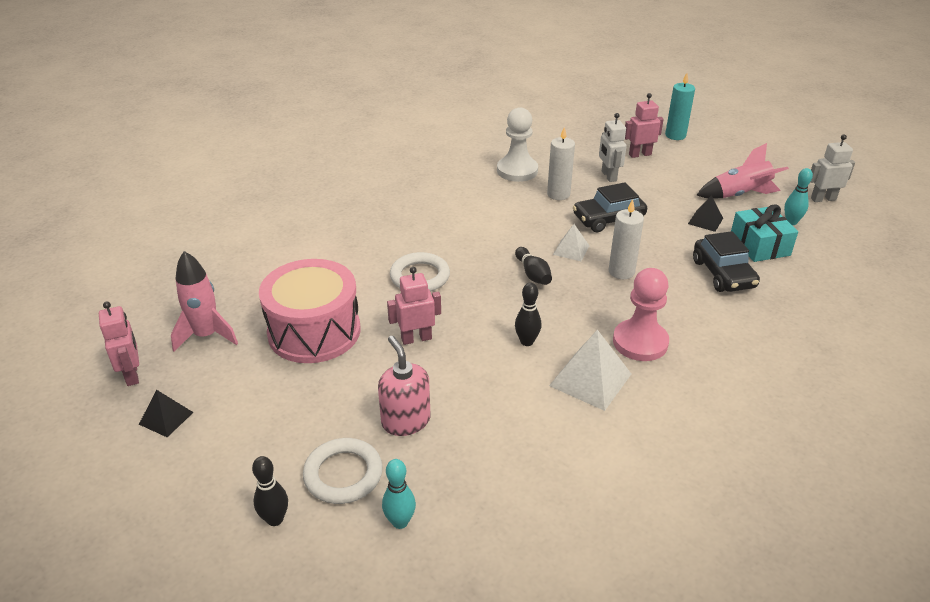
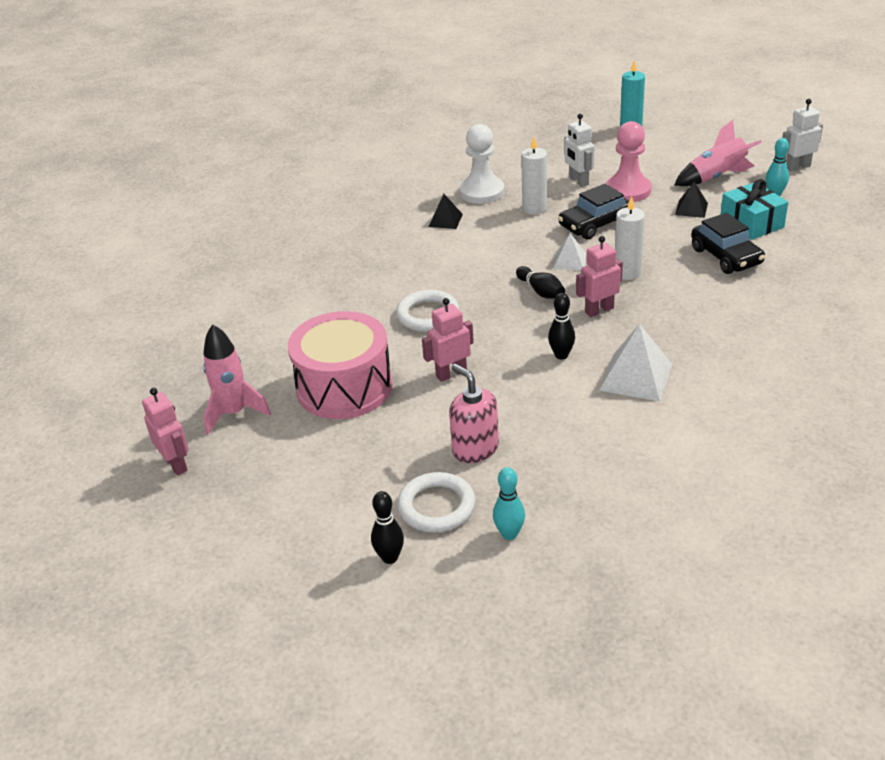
camera: 10 degrees left, 0 degrees up
black pyramid [139,390,194,437] -> black pyramid moved to [429,194,463,229]
pink pawn [613,268,669,361] -> pink pawn moved to [606,121,651,202]
pink robot [625,93,664,158] -> pink robot moved to [576,236,623,317]

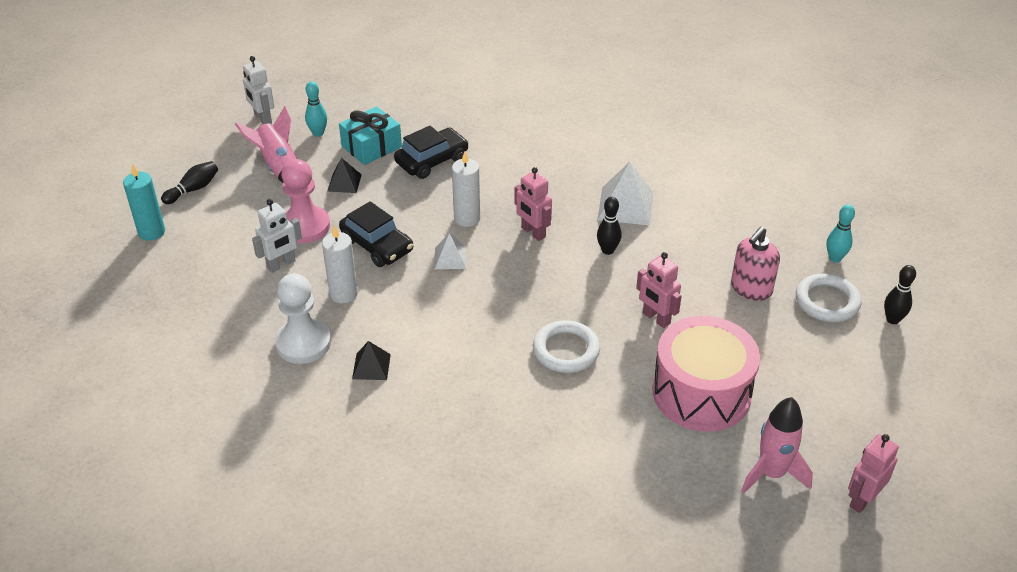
camera: 105 degrees left, 5 degrees up
black bowling pin [516,266,565,299] -> black bowling pin moved to [161,161,218,204]

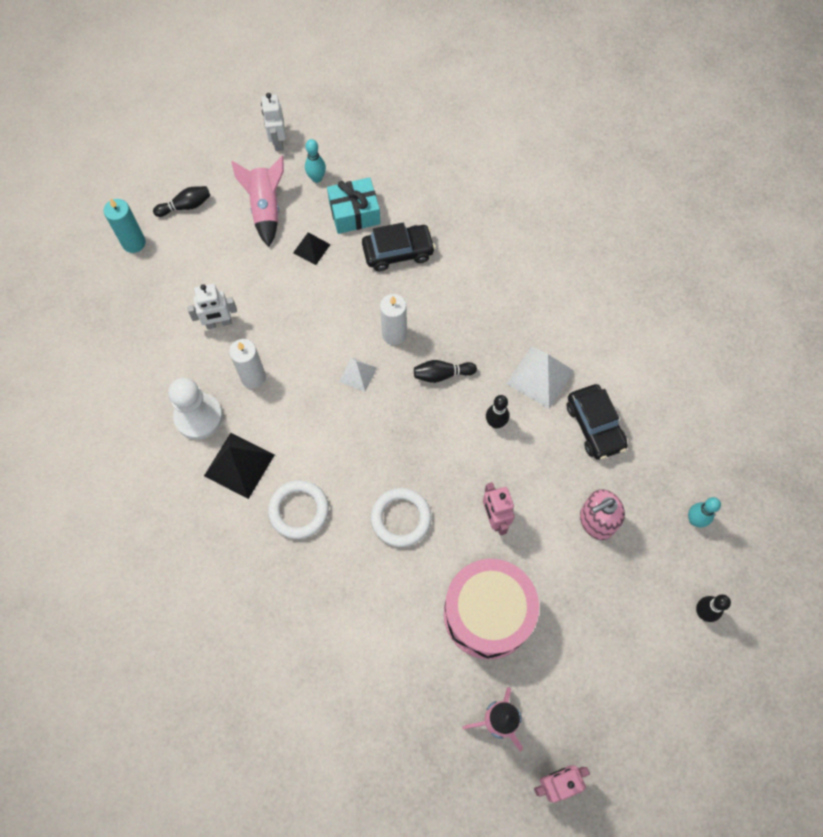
camera: 25 degrees right, 25 degrees up
pink pawn [281,159,330,243] -> none
black car [339,201,413,267] -> black car moved to [567,384,628,460]
black pyramid [352,341,391,380] -> black pyramid [204,433,275,499], size x1.72
pink robot [514,167,552,241] -> black bowling pin [414,360,477,383]
white ring [796,273,862,322] -> white ring moved to [268,480,329,539]

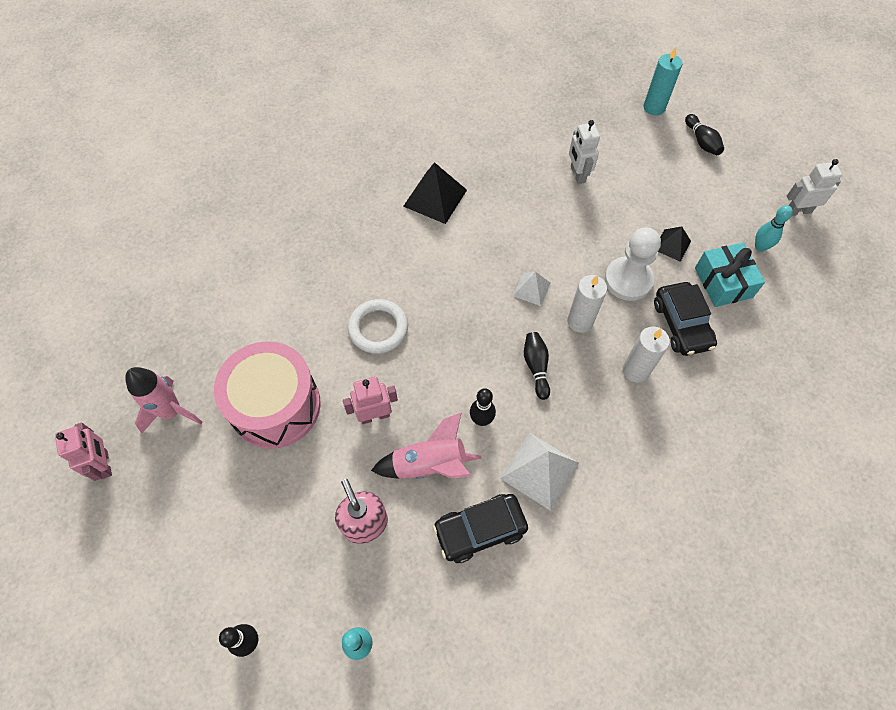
camera: 90 degrees right, 5 degrees down
white pawn [168,377,223,440] -> white pawn moved to [605,228,661,301]
white candle [229,339,266,389] -> white candle moved to [623,326,670,383]
pink rocket [231,156,284,247] -> pink rocket moved to [371,412,482,479]
white ring [268,480,329,539] -> none

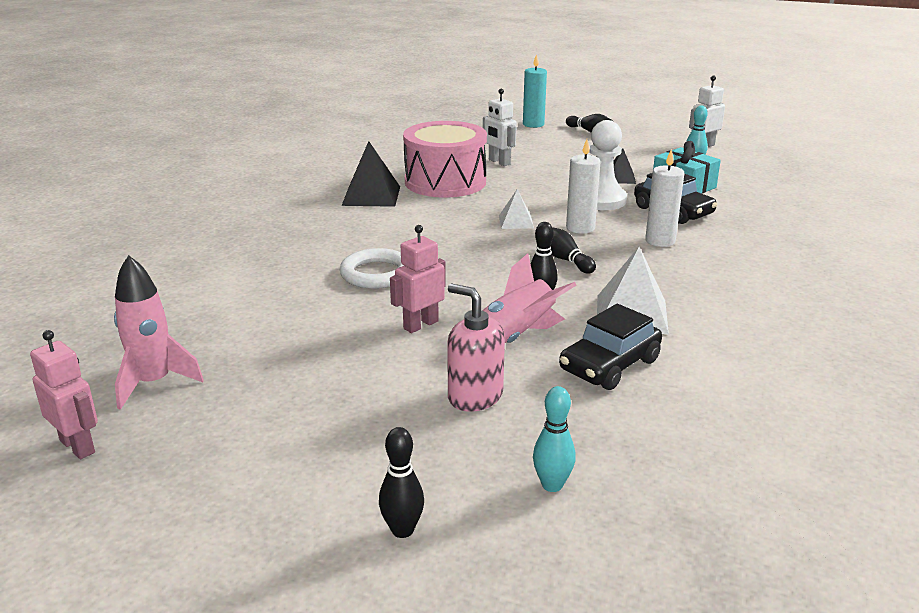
camera: 25 degrees left, 35 degrees down
pink drum [214,341,321,449] -> pink drum moved to [403,121,487,198]

